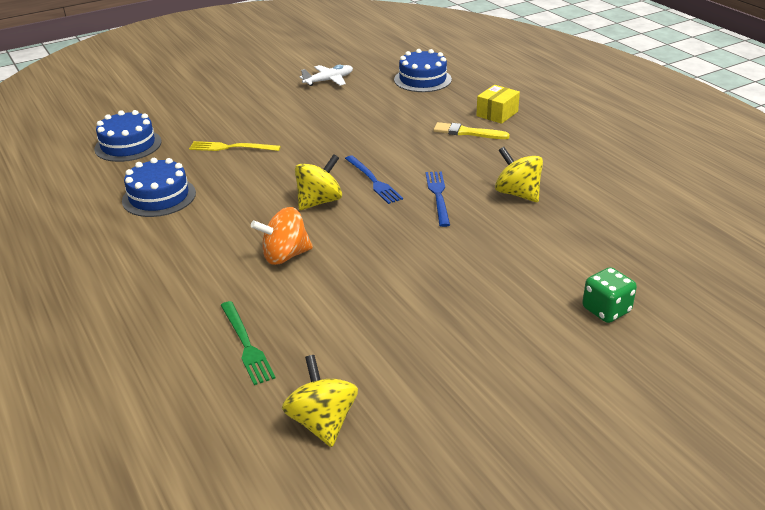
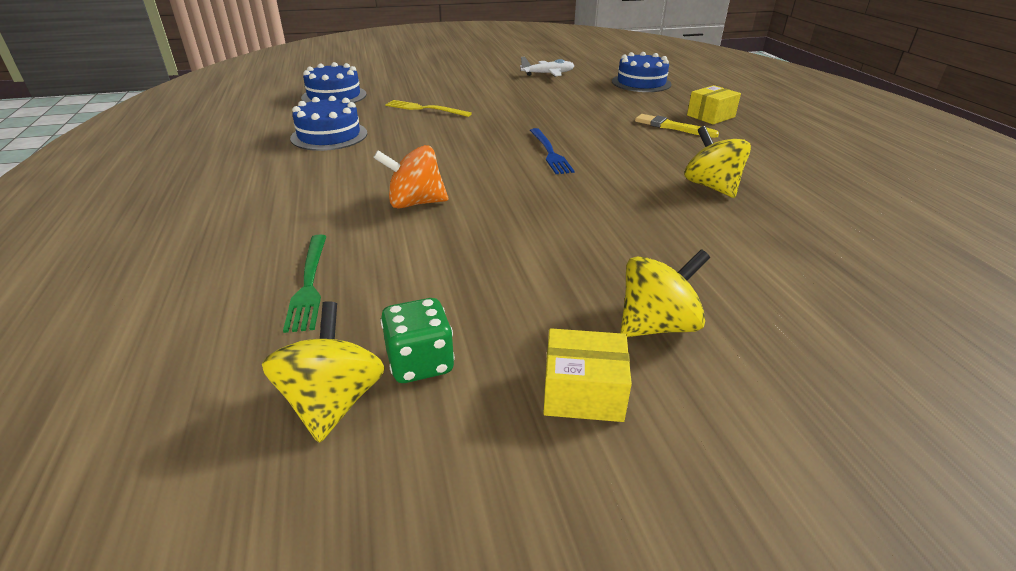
camera: 15 degrees right, 0 degrees up
yellow spinning top [295,154,342,210] -> yellow spinning top moved to [620,249,710,337]
blue fork [426,171,450,227] -> none
green dice [582,267,637,323] -> green dice moved to [380,298,455,383]
none -> yellow box [543,328,632,422]

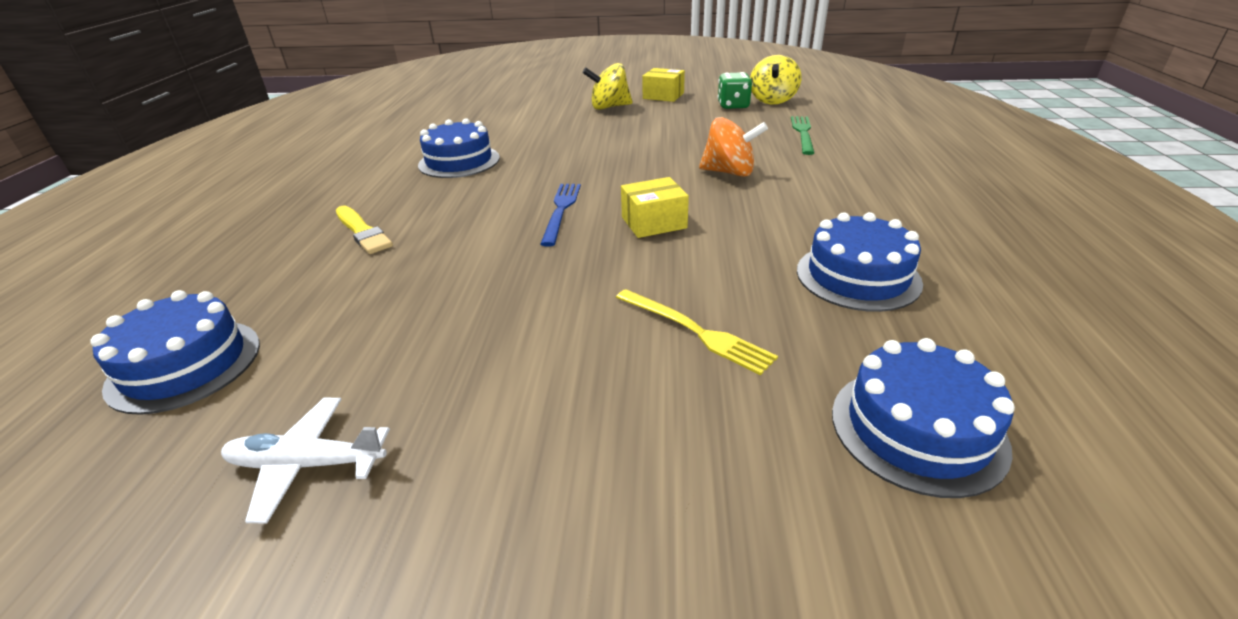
camera: 160 degrees left, 0 degrees up
yellow spinning top [685,126,751,198] -> blue cake [418,118,500,178]
yellow box [687,85,741,124] -> yellow box moved to [621,177,689,238]

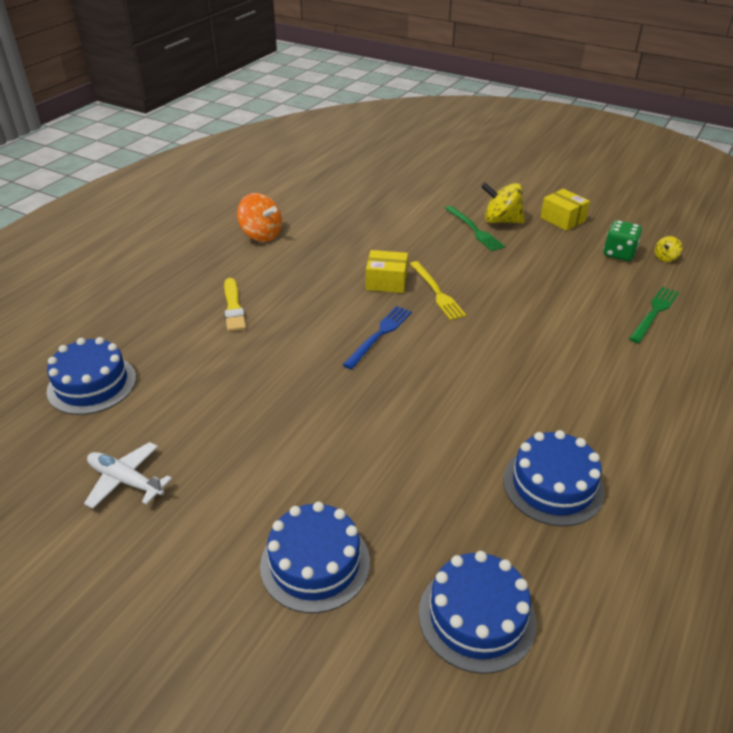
camera: 25 degrees right, 5 degrees up
blue cake [418,118,500,178] -> blue cake moved to [260,502,370,613]
yellow fork [616,289,778,375] -> yellow fork moved to [410,261,466,320]
yellow box [621,177,689,238] -> yellow box moved to [366,250,408,293]
orange spinning top [699,117,768,177] -> orange spinning top moved to [237,193,282,242]
yellow spinning top [750,55,802,105] -> yellow spinning top [655,236,682,262], size x0.50
none -> green fork [445,206,505,251]

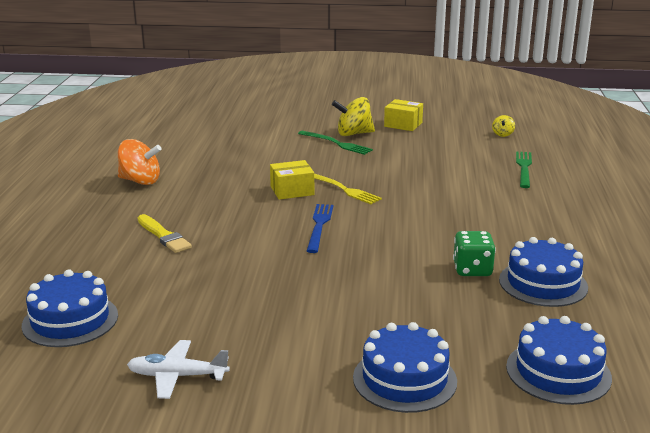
camera: 25 degrees left, 15 degrees down
green dice [603,220,642,261] -> green dice moved to [453,231,496,276]

